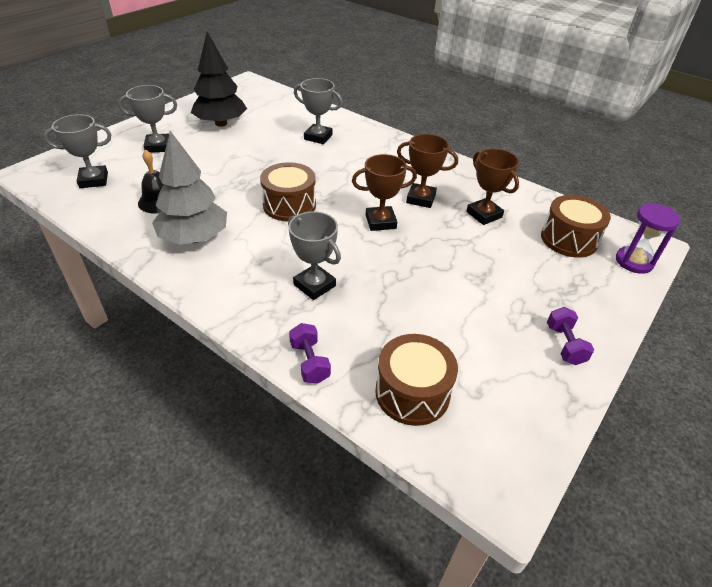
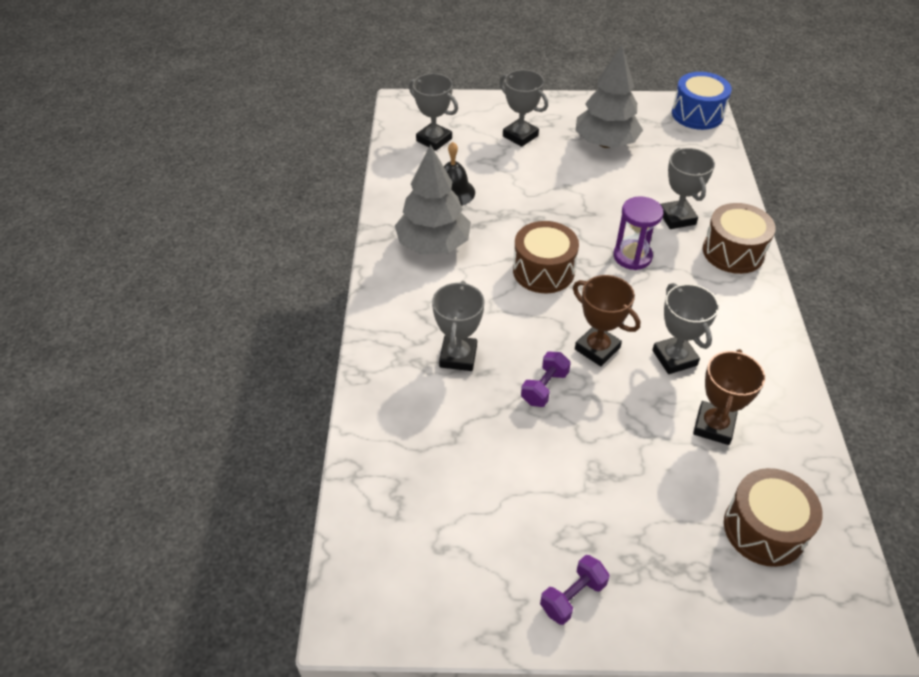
camera: 55 degrees right, 5 degrees up
black tree [191,32,247,127] -> grey tree [575,45,643,148]
purple dumbbell [289,323,331,384] -> purple dumbbell moved to [521,352,571,407]
brown drum [375,334,458,426] -> brown drum moved to [703,203,776,274]
brown trophy [397,134,458,208] -> grey trophy [652,283,719,374]
purple hourglass [616,203,681,274] -> purple hourglass moved to [613,196,664,270]
none -> blue drum [672,72,732,130]

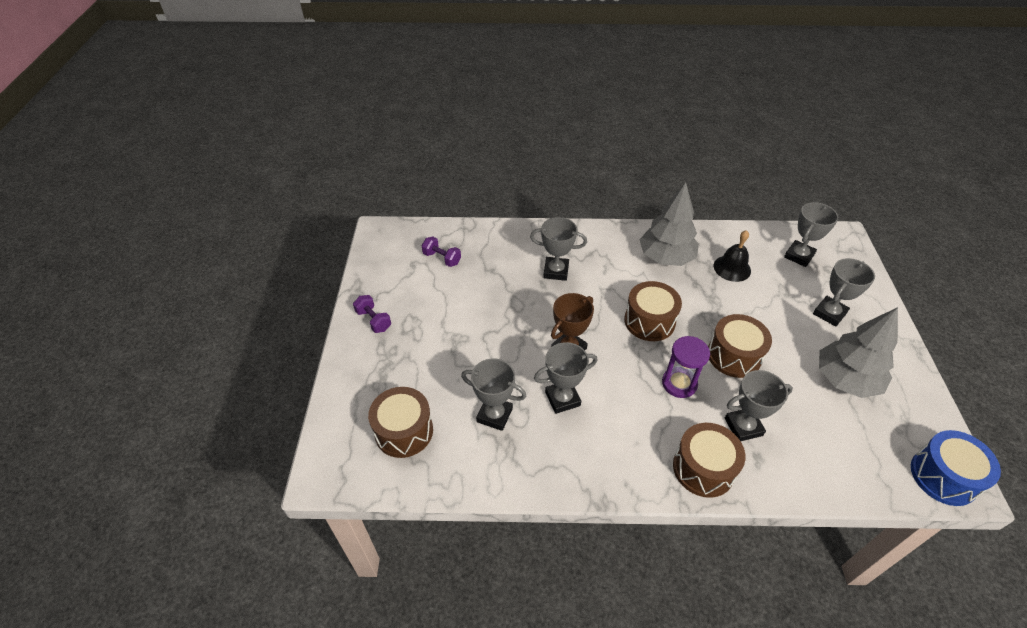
camera: 90 degrees right, 0 degrees up
purple dumbbell [521,352,571,407] -> purple dumbbell moved to [422,237,461,267]
brown trophy [693,349,765,445] -> grey trophy [461,358,526,431]
none -> brown drum [708,314,772,378]

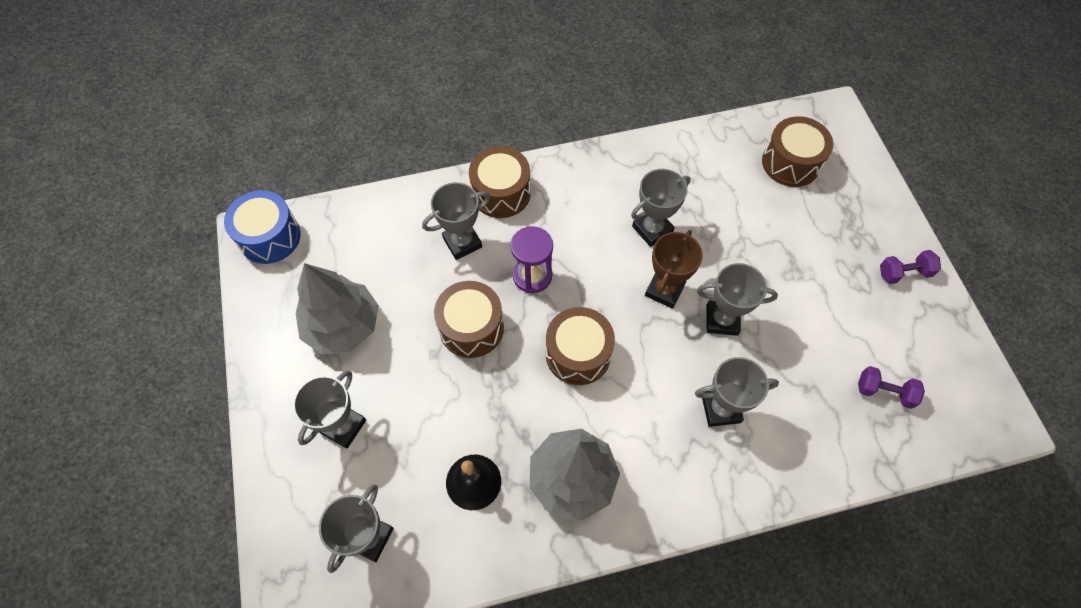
camera: 165 degrees right, 15 degrees up
purple dumbbell [353,295,391,333] -> purple dumbbell turned 45 degrees counterclockwise [880,250,941,284]
grey trophy [461,358,526,431] -> grey trophy moved to [697,263,778,336]

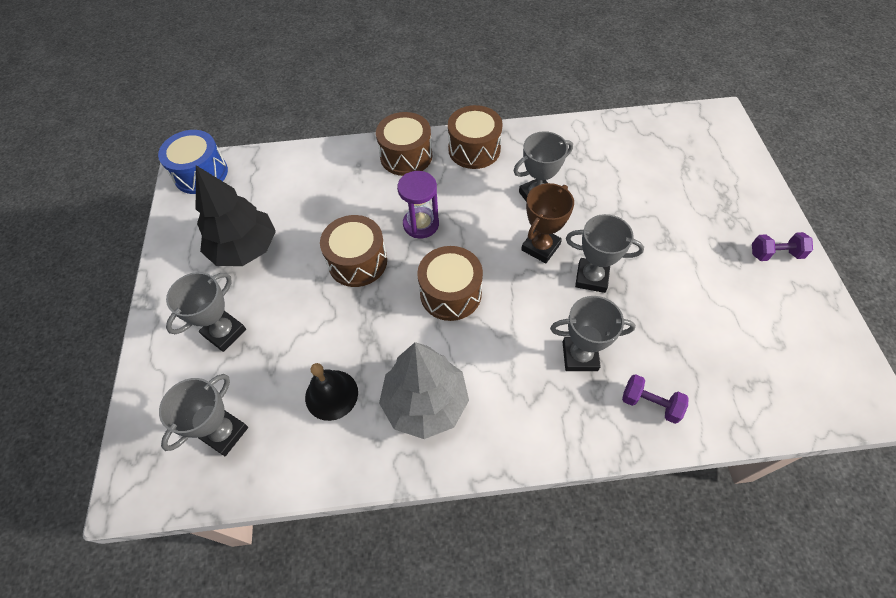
camera: 10 degrees right, 5 degrees down
grey tree [296,263,379,354] -> black tree [196,165,276,266]
grey trophy [422,182,490,260] -> none
brown drum [762,116,833,187] -> brown drum moved to [448,105,503,169]
purple dumbbell [858,366,925,409] -> purple dumbbell moved to [622,374,689,424]

